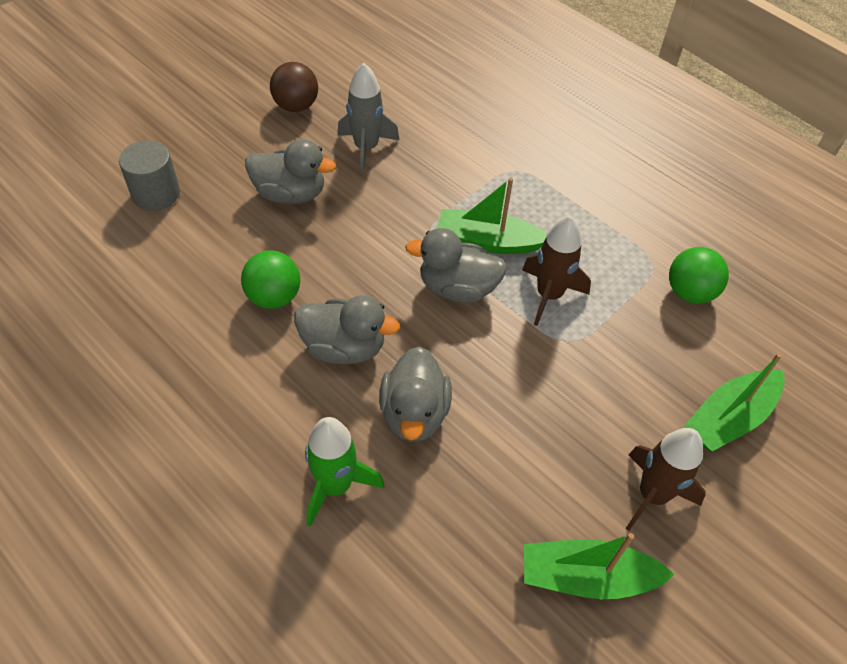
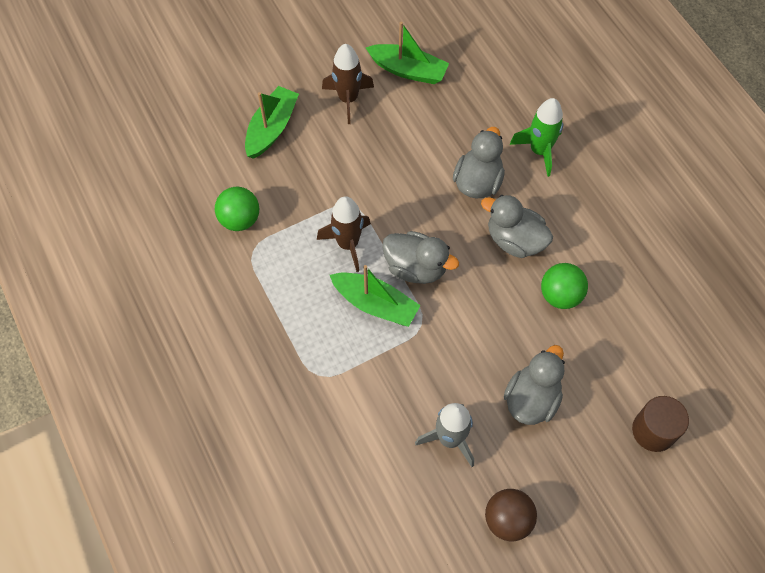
camera: 160 degrees left, 10 degrees up
grey cylinder [119,141,180,210] -> brown cylinder [632,396,689,452]
grey duck [245,139,336,204] -> grey duck turned 90 degrees clockwise [504,345,565,425]
green boat [685,353,785,451] -> green boat turned 45 degrees counterclockwise [245,86,299,159]

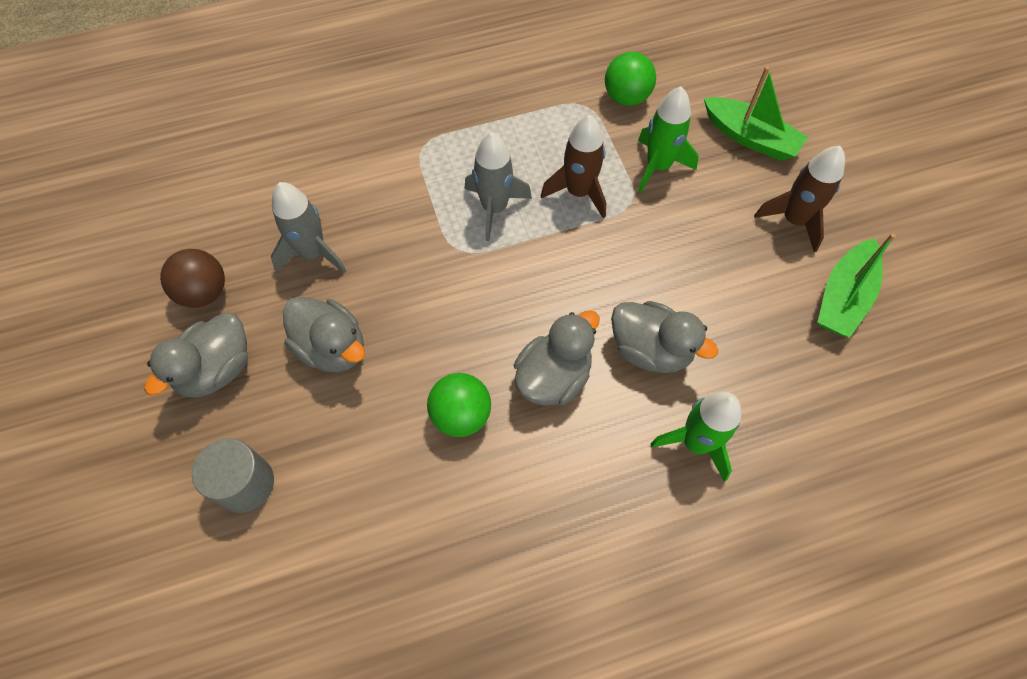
camera: 100 degrees right, 0 degrees up
green boat [330,265,421,327] -> grey rocket [464,132,532,241]
grey duck [382,231,459,284] -> grey duck moved to [144,313,248,397]
brown cylinder [632,396,689,452] -> grey cylinder [192,438,274,513]
none -> green rocket [638,87,698,193]

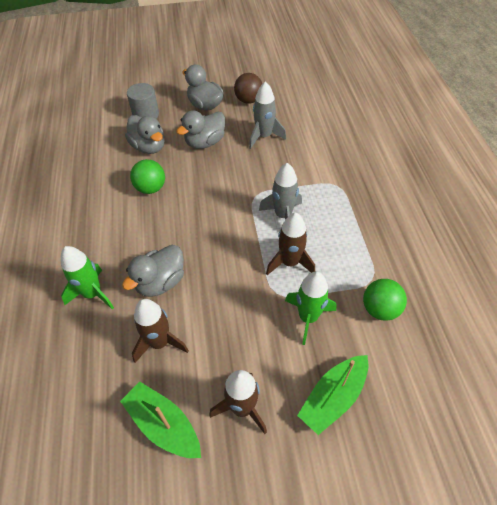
camera: 100 degrees right, 10 degrees down
grey duck [514,310,599,406] -> grey duck moved to [125,115,165,154]
none -> brown rocket [132,299,189,363]

